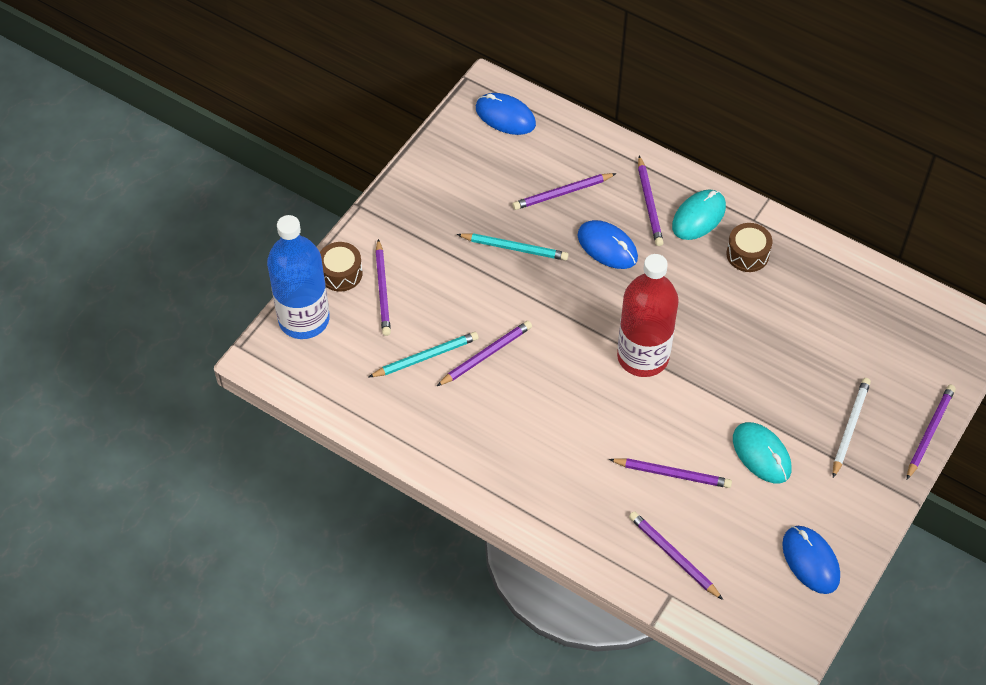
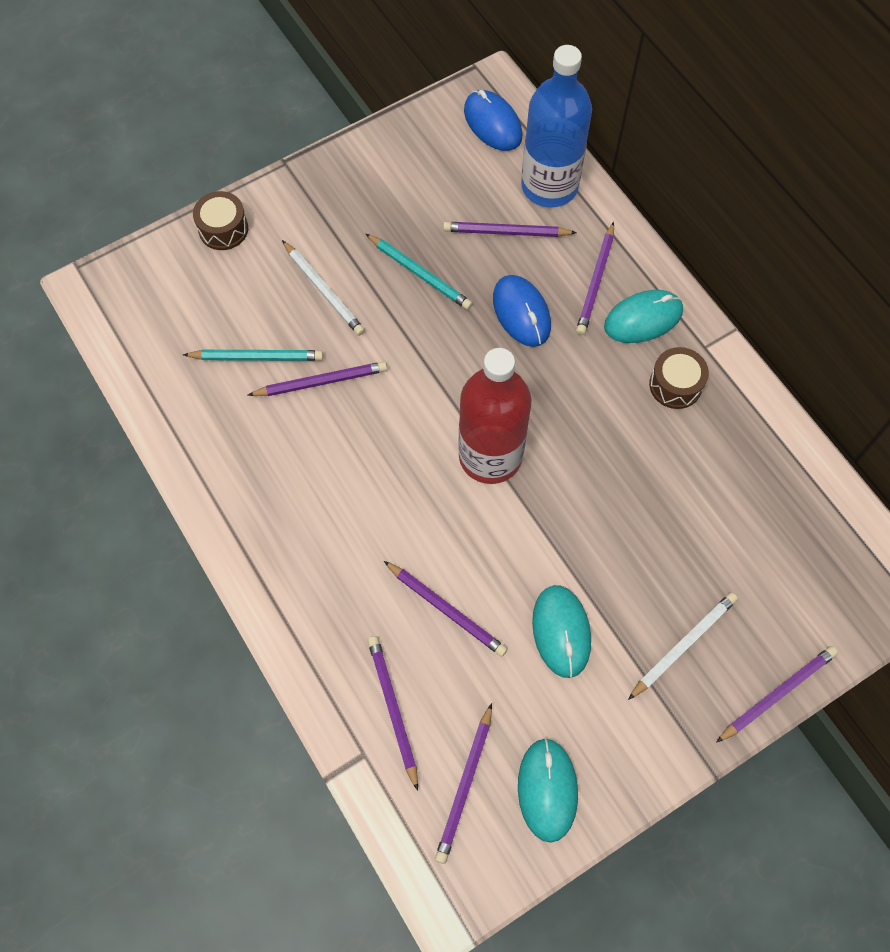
camera: 25 degrees right, 10 degrees up
blue bottle [267,215,330,339] -> blue bottle moved to [521,45,592,208]
purple pencil [375,239,391,336] -> purple pencil moved to [435,703,492,864]
blue mouse [782,526,840,594] -> turquoise mouse [518,738,578,843]
none -> white pencil [282,240,365,336]

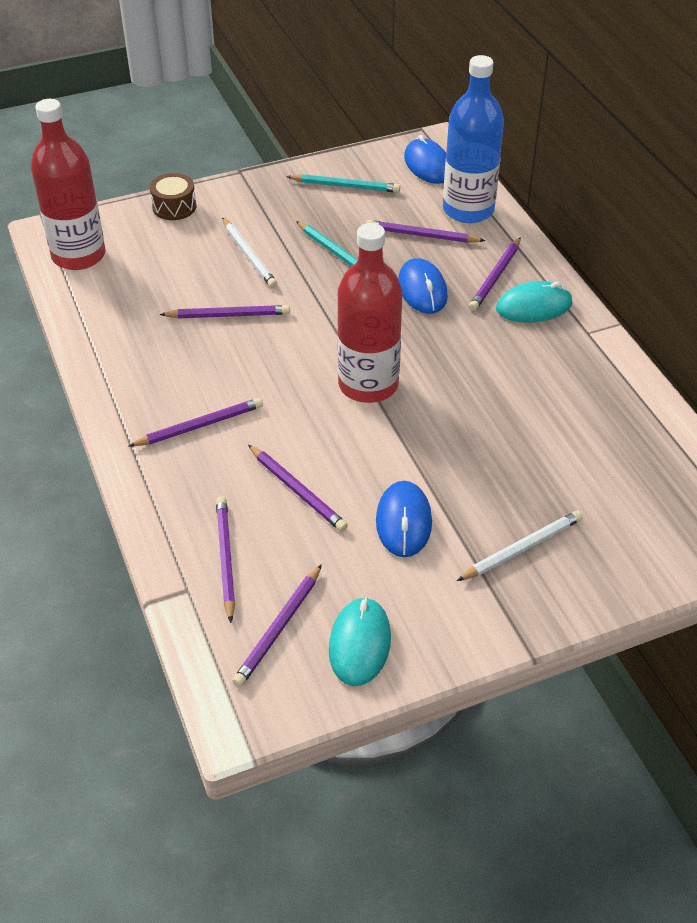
camera: 10 degrees right, 20 degrees down
turquoise pencil [183,350,324,361] -> turquoise pencil moved to [286,174,400,193]
turquoise mouse [532,585,591,678] -> blue mouse [376,481,432,557]
brown drum [649,347,709,409] -> none
purple pencil [716,646,838,743] -> purple pencil moved to [129,398,263,446]
none -> red bottle [31,99,106,270]

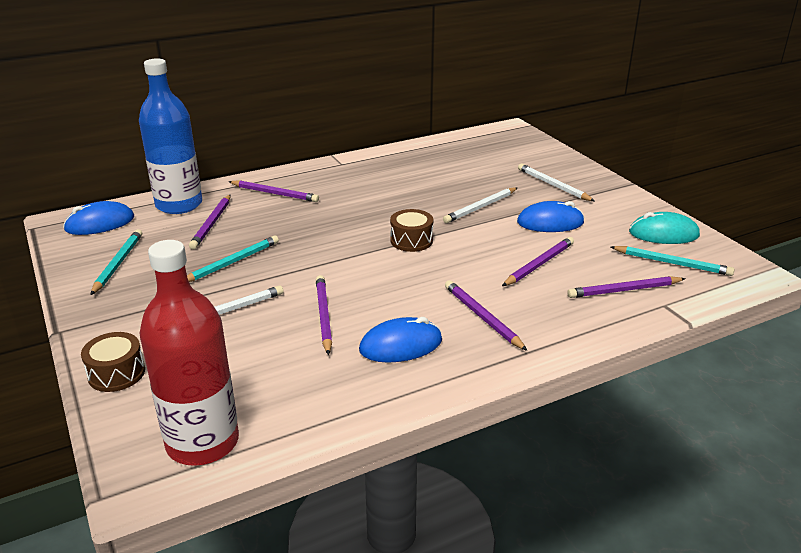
camera: 95 degrees left, 15 degrees down
purple pencil [232,564,322,687] -> turquoise pencil [611,246,735,276]
red bottle [337,223,402,403] -> brown drum [390,209,433,252]
blue mouse [398,258,448,314] -> blue mouse moved to [359,317,442,363]
turquoise mouse [496,281,572,322] -> none
none -> white pencil [443,187,518,223]

